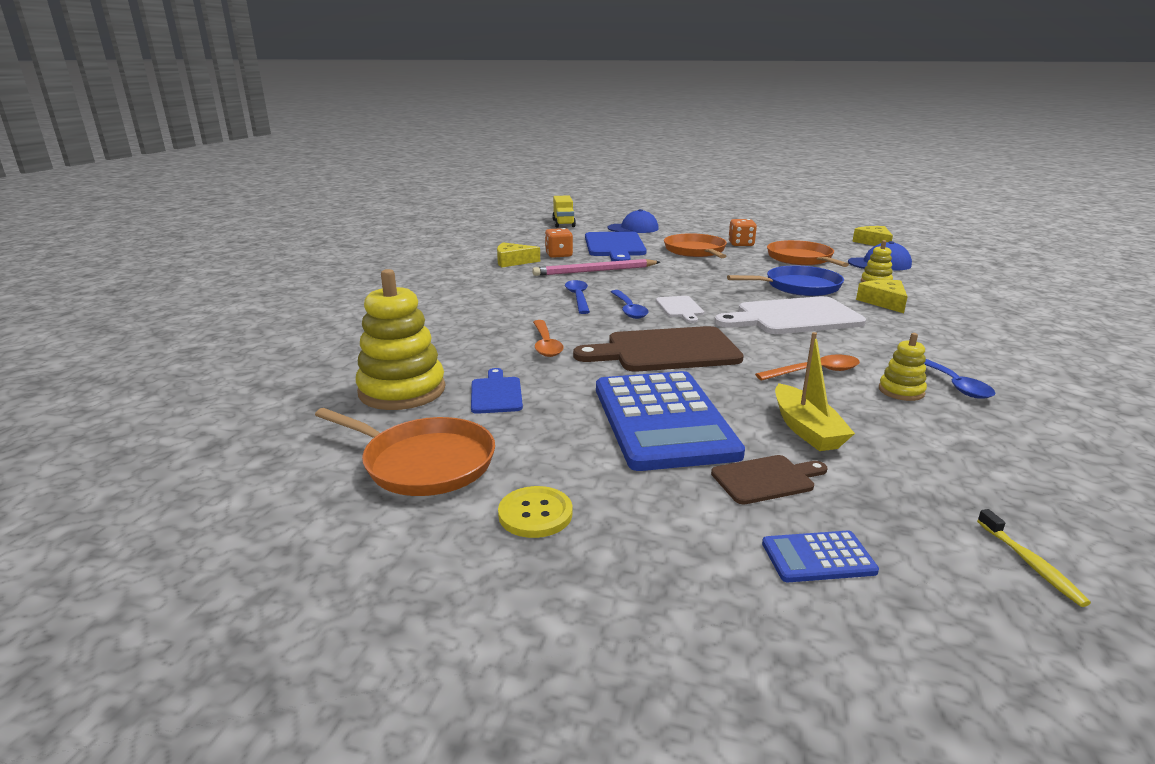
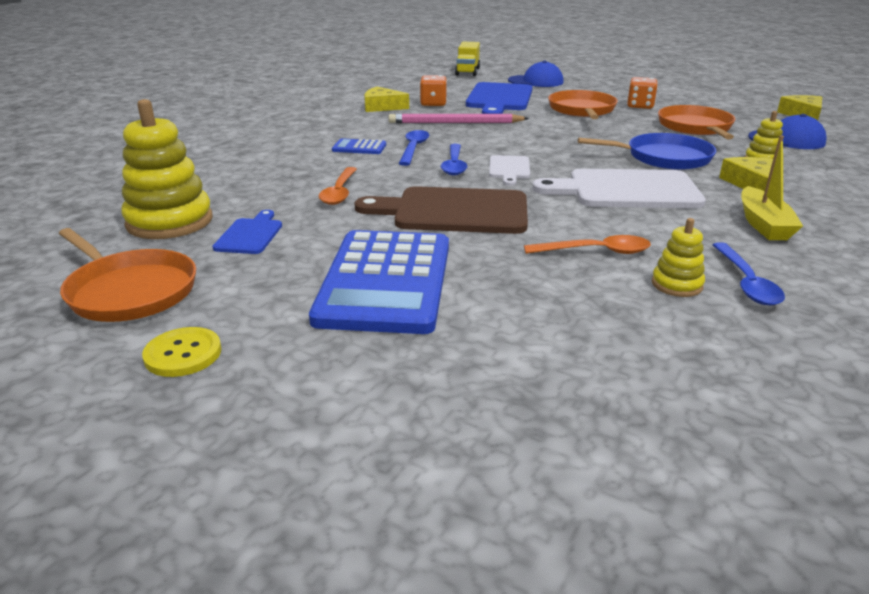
camera: 15 degrees right, 5 degrees up
brown cutting board [711,455,827,505] -> none
blue calculator [762,531,879,582] -> blue calculator moved to [332,138,386,154]
yellow boat [775,332,855,451] -> yellow boat moved to [741,135,803,240]
yellow toothbrush [977,509,1091,607] -> none

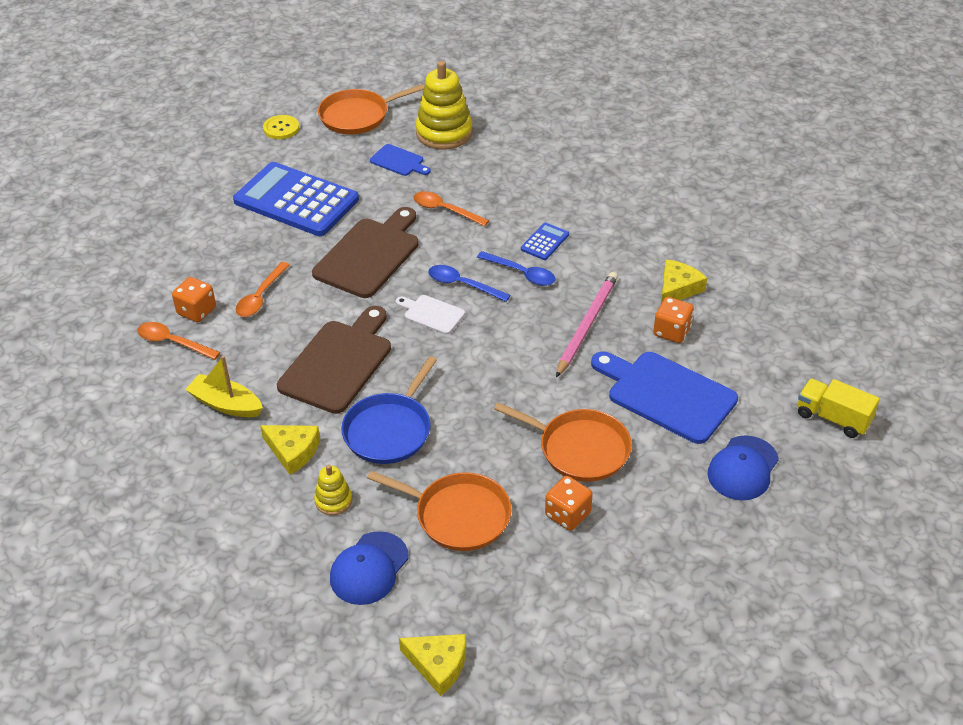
camera: 115 degrees right, 15 degrees up
white cutting board [532,169,706,208] -> brown cutting board [277,306,391,414]
yellow stacking toy [652,218,705,297] -> orange dice [172,277,216,322]
blue spoon [713,242,785,305] -> orange spoon [137,322,220,360]

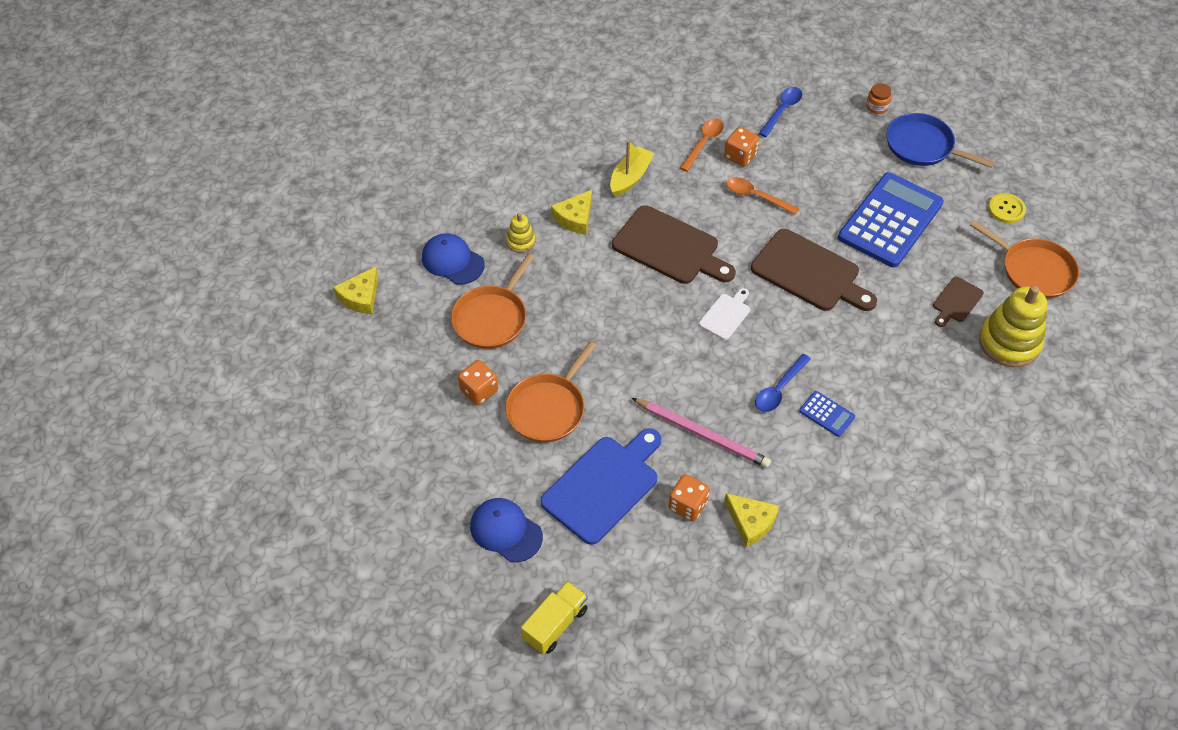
camera: 95 degrees right, 10 degrees up
orange pan [318,84,424,134] -> orange pan turned 150 degrees clockwise [970,220,1079,299]
blue pan [341,356,437,464] -> blue pan moved to [886,113,995,168]
blue cutting board [370,144,431,176] -> brown cutting board [933,277,984,327]
orange spoon [414,191,489,226] -> none
blue spoon [428,265,511,302] -> blue spoon moved to [759,87,802,137]
none -> orange jar [866,83,892,114]

